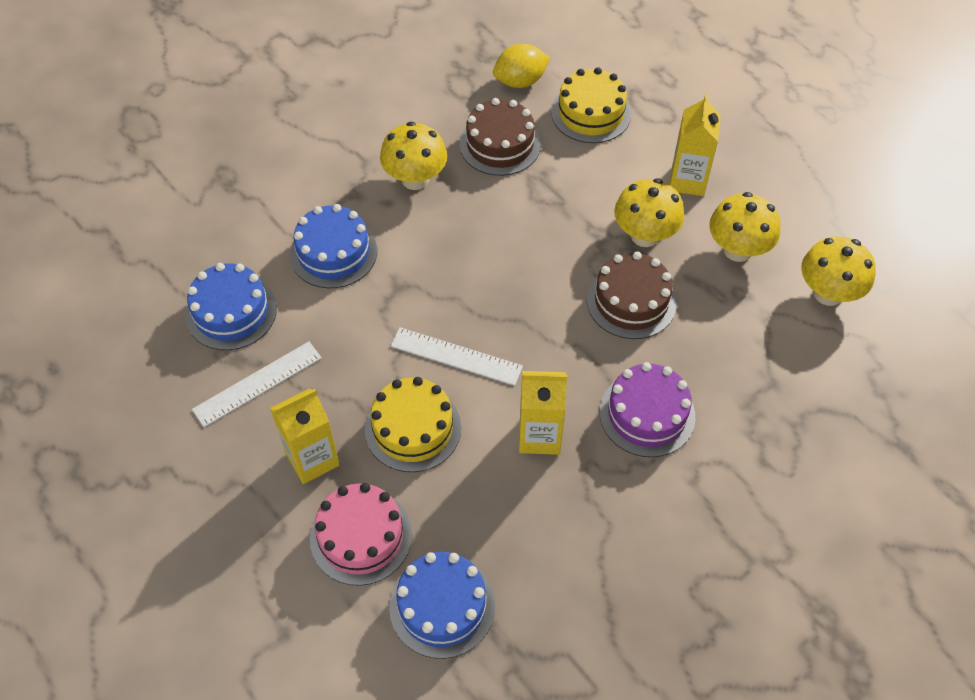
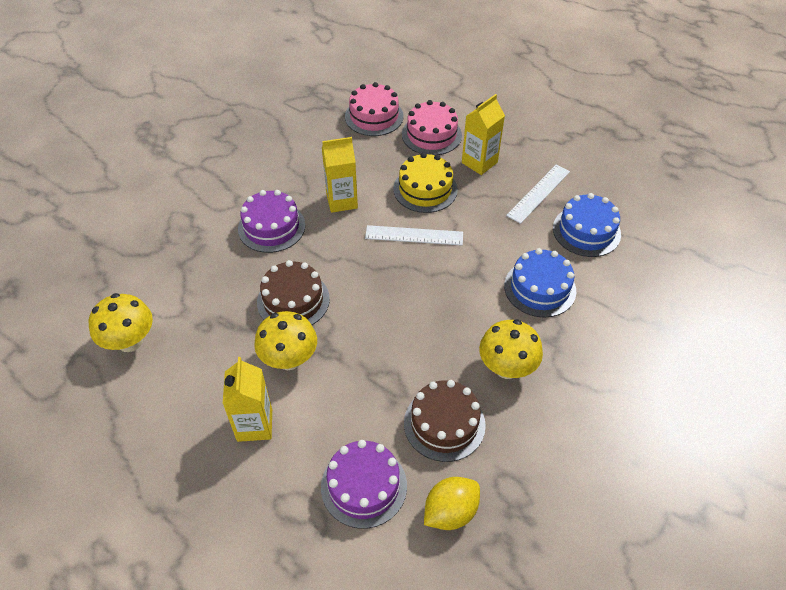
camera: 165 degrees right, 5 degrees down
blue cake [389,552,495,659] -> pink cake [345,82,404,136]
yellow cake [551,67,631,143] -> purple cake [321,440,407,529]
yellow mushroom [709,192,781,262] -> none

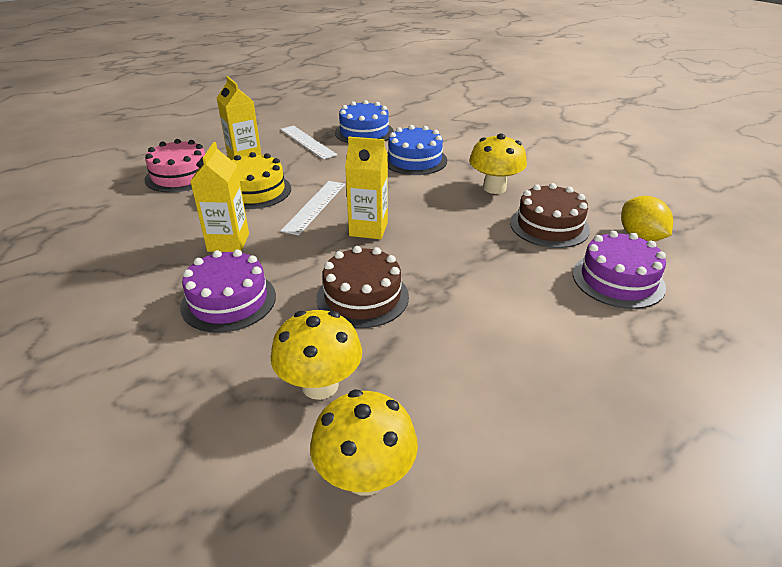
camera: 75 degrees left, 15 degrees down
yellow carton [223,357,272,442] -> yellow carton moved to [345,137,388,239]
yellow mushroom [254,311,317,370] -> yellow mushroom moved to [271,310,362,400]
pink cake [345,82,404,136] -> none

